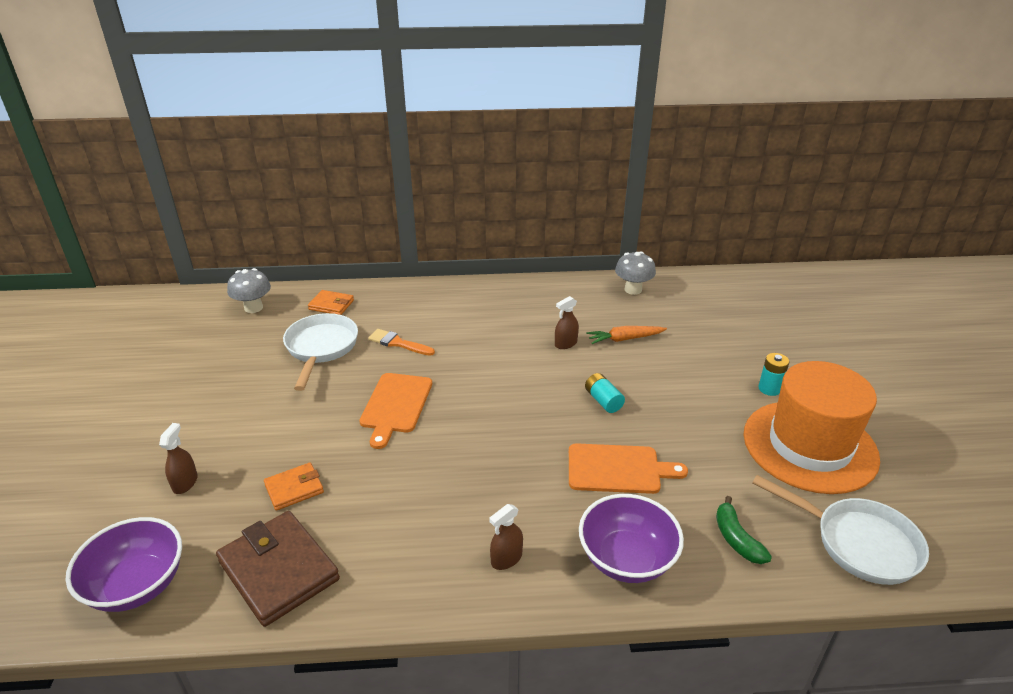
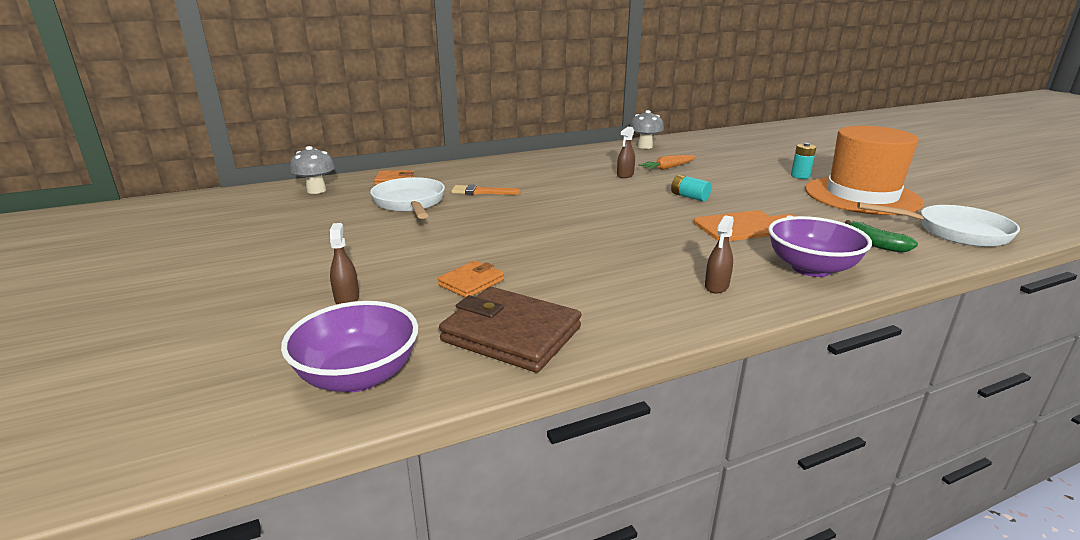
camera: 20 degrees left, 10 degrees down
orange cutting board [359,373,432,449] -> none

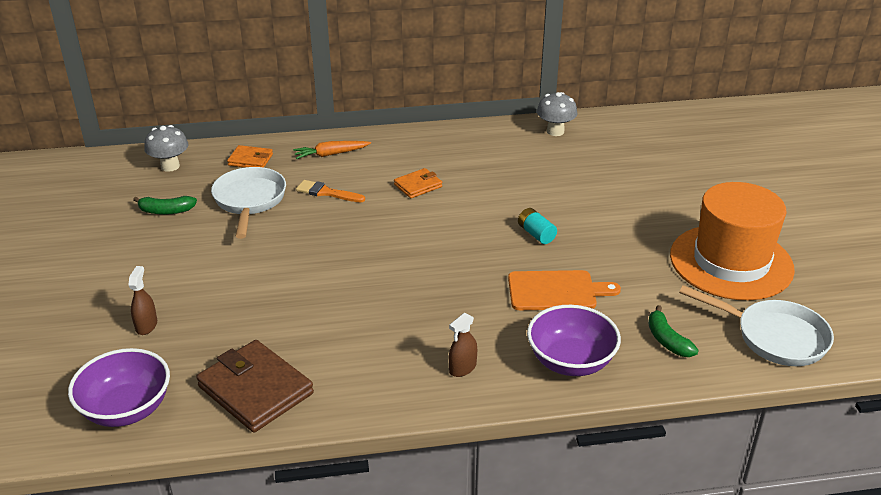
camera: 15 degrees right, 10 degrees up
orange wallet [438,261,504,297] -> orange wallet moved to [394,168,442,198]
brown spray bottle [617,127,635,178] -> none
orange carrot [639,155,697,170] -> orange carrot moved to [293,141,371,159]
turquoise battery [791,143,816,179] -> none
none -> green banana [133,196,197,215]

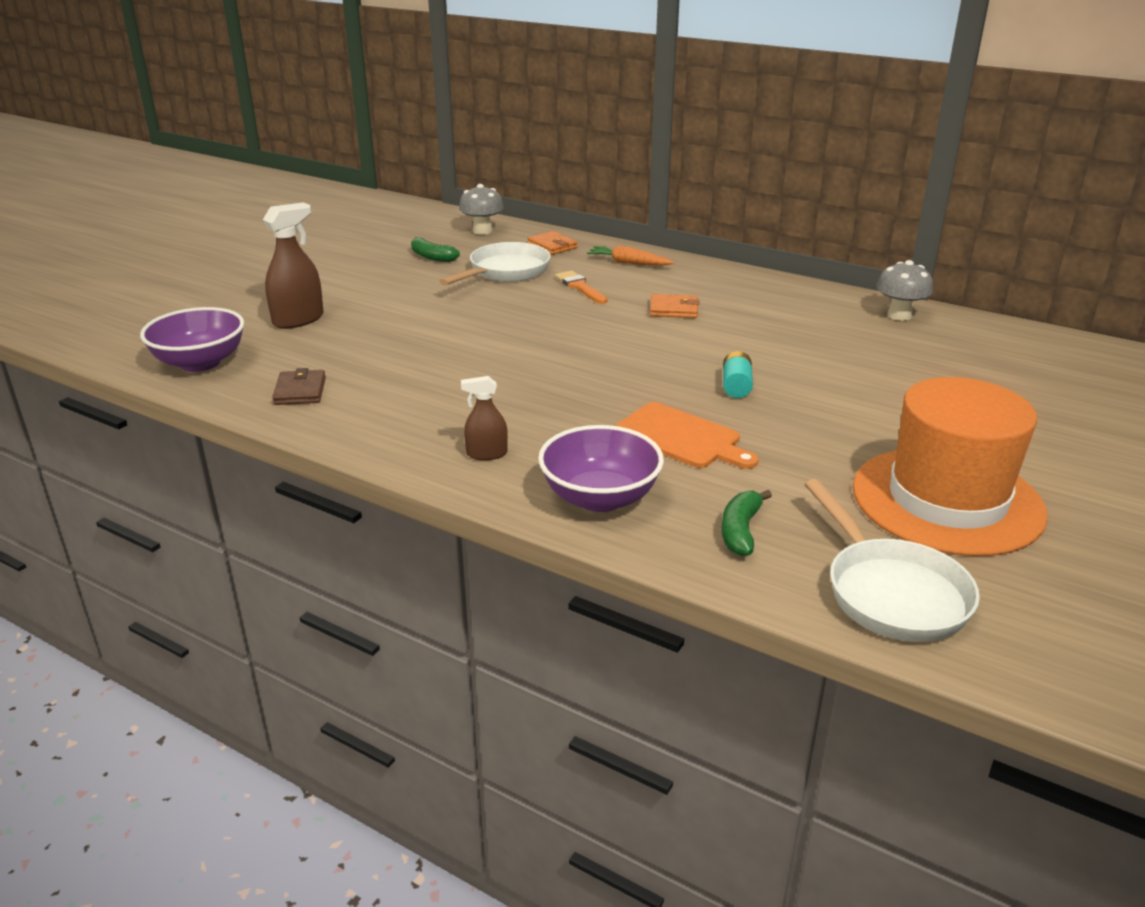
camera: 40 degrees right, 5 degrees down
brown spray bottle [128,266,157,335] -> brown spray bottle [263,202,324,329], size x1.73
brown wallet [196,340,314,433] -> brown wallet [272,368,326,405], size x0.54

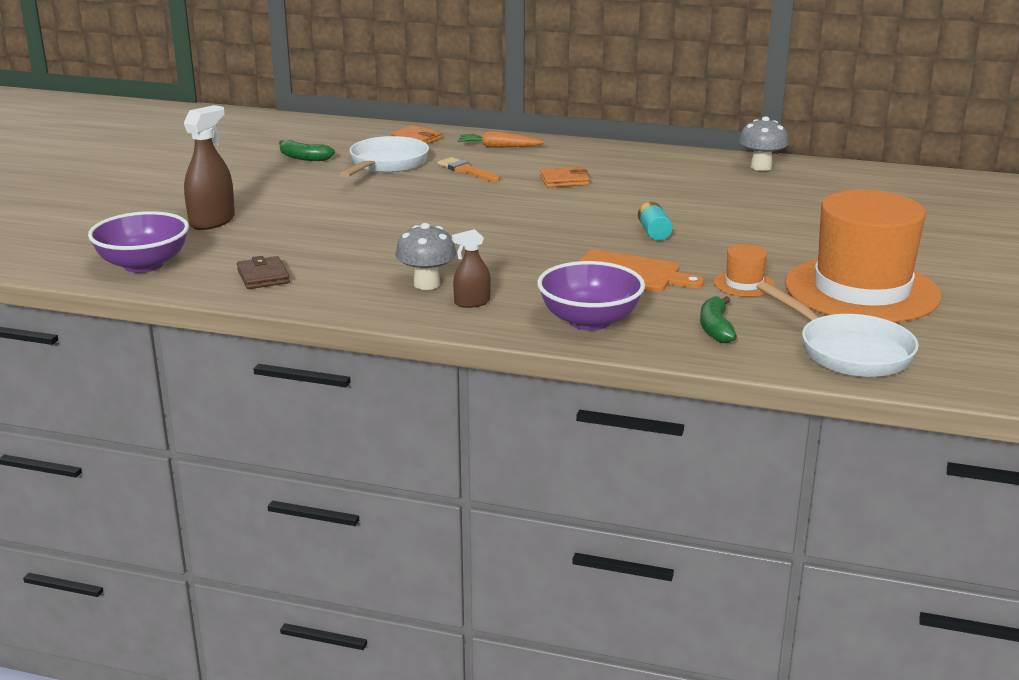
camera: 15 degrees left, 5 degrees down
grey mushroom [459,184,504,235] -> grey mushroom moved to [396,223,457,290]
none -> orange hat [714,244,775,297]

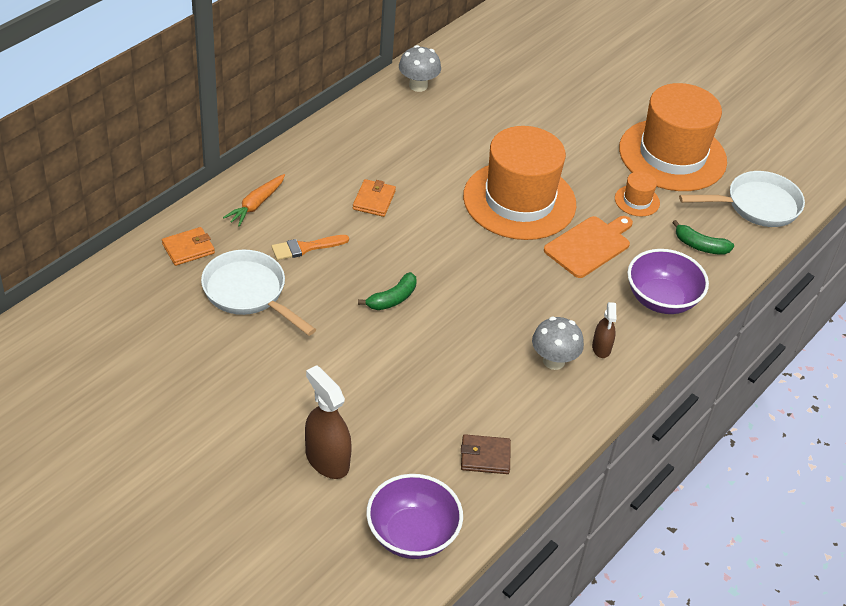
camera: 70 degrees left, 20 degrees up
green banana [279,140,335,161] -> green banana moved to [358,272,417,310]
turquoise battery [638,202,673,241] -> orange hat [463,126,576,240]

